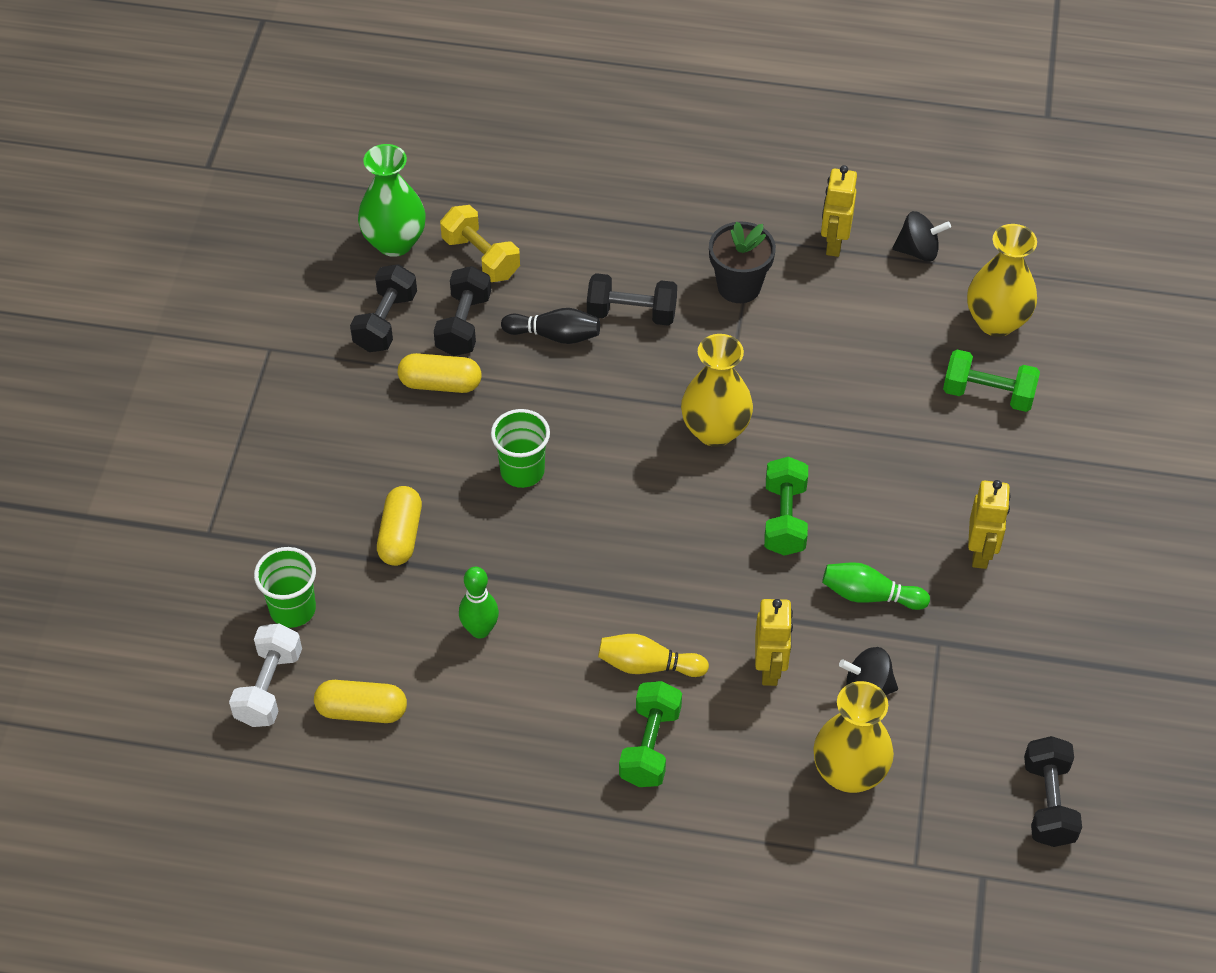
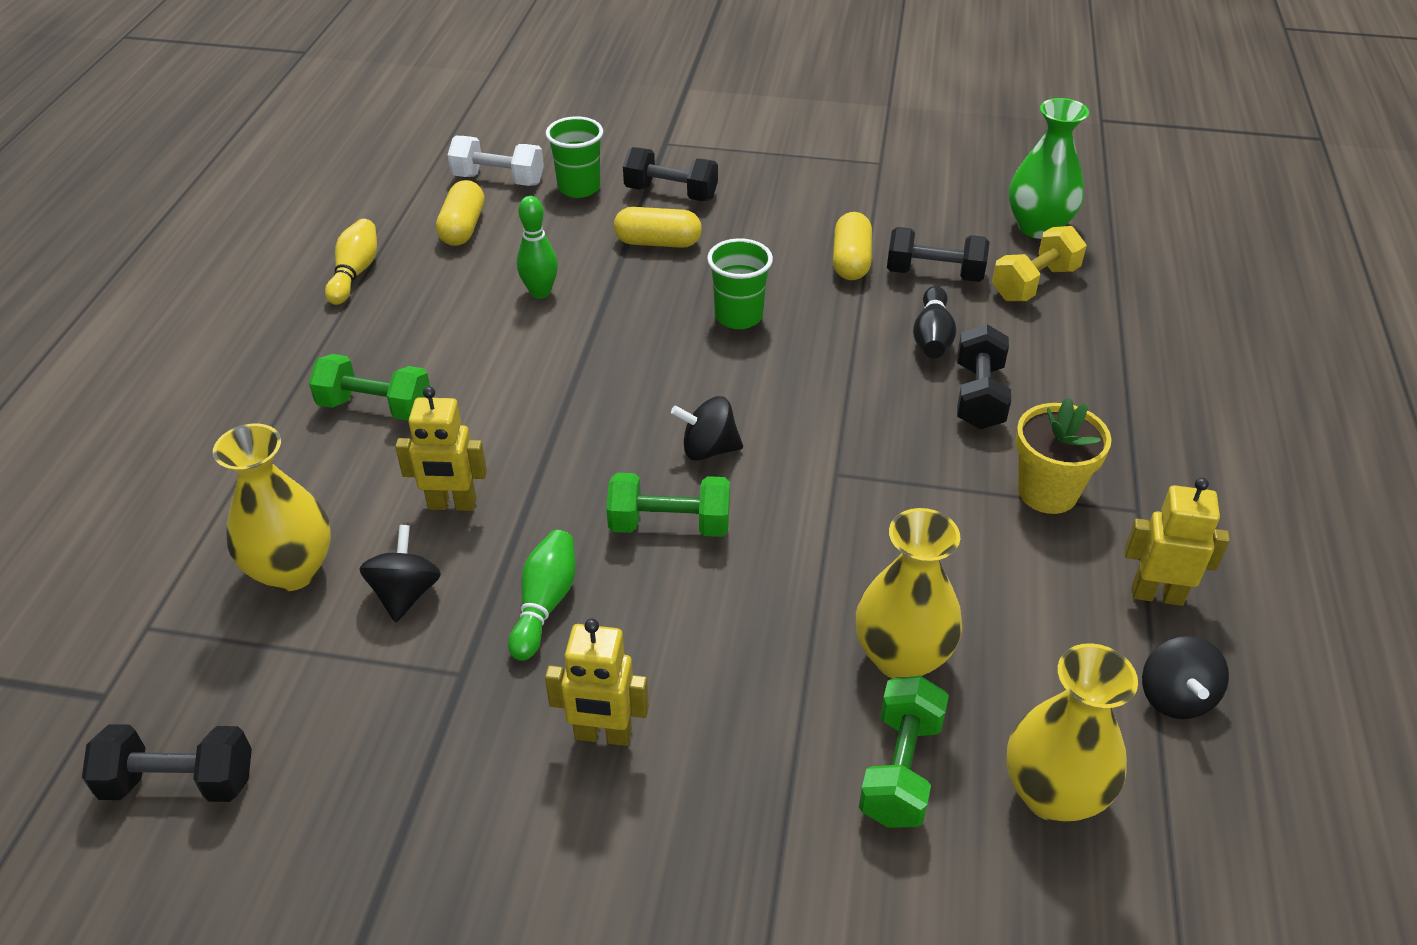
camera: 90 degrees right, 10 degrees down
black dumbbell [350,264,417,352] -> black dumbbell moved to [623,147,718,201]
yellow bowling pin [598,634,709,677] -> yellow bowling pin moved to [325,219,377,305]
yellow vase [681,334,753,447] -> yellow vase moved to [856,508,962,679]
black flower pot [709,221,776,303] -> yellow flower pot [1015,397,1112,514]
none -> black spinning top [671,396,743,461]

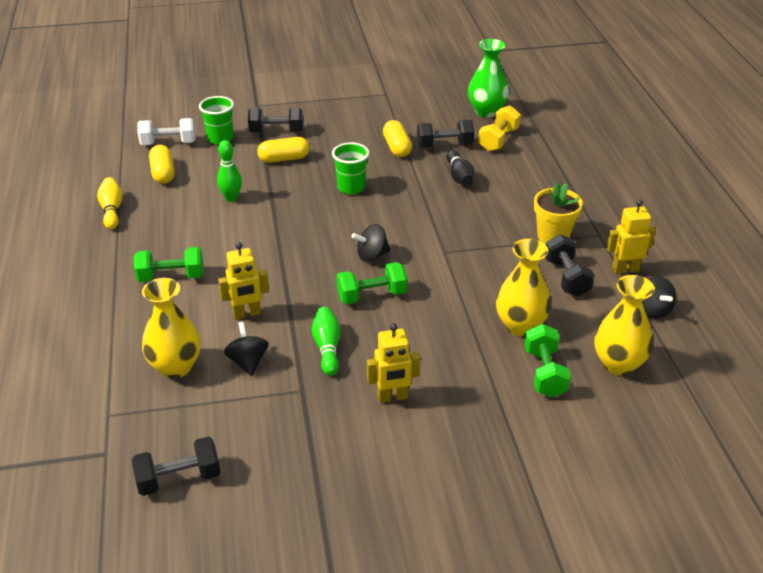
camera: 20 degrees left, 5 degrees down
black dumbbell [957,324,1011,429] -> black dumbbell moved to [545,234,594,296]

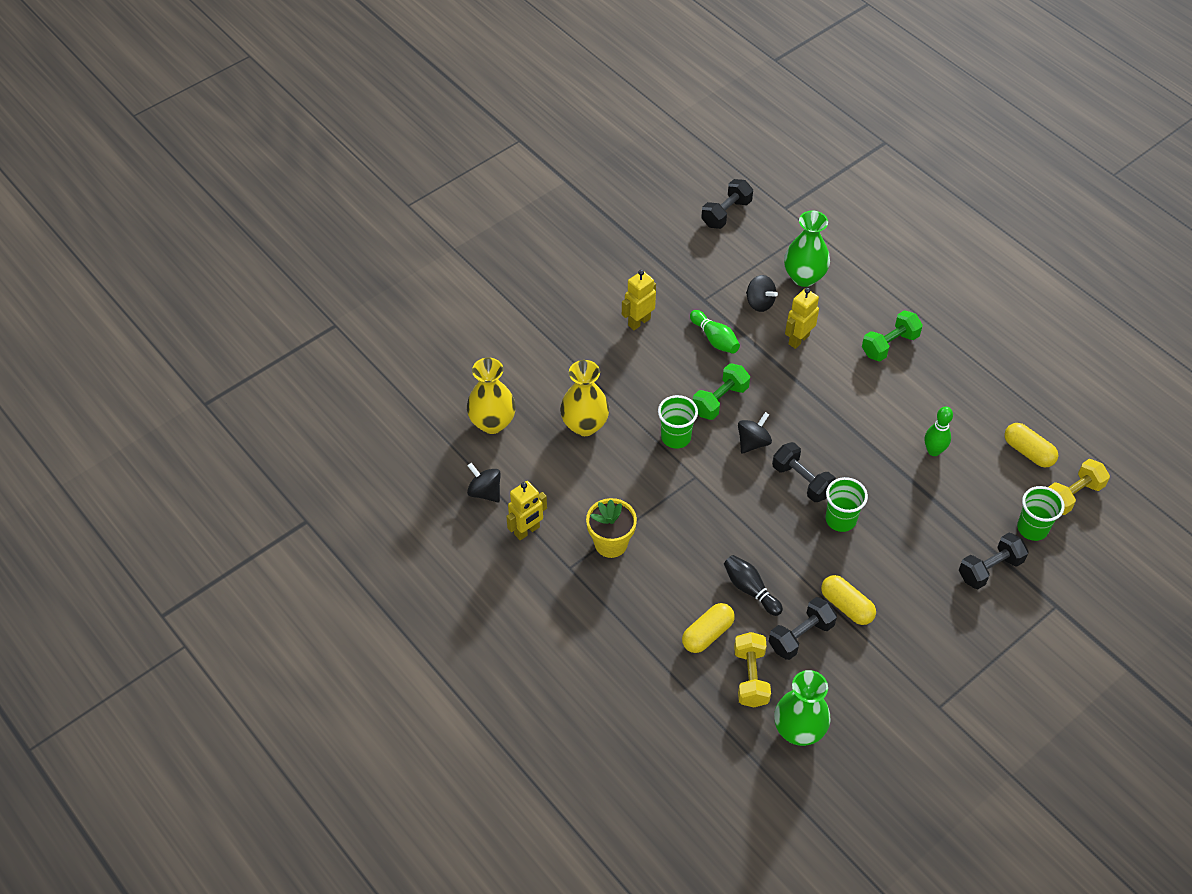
camera: 150 degrees right, 15 degrees up
yellow bowling pin [97,177,123,229] -> none
white dumbbell [138,118,195,145] -> yellow dumbbell [1048,459,1110,515]
yellow vase [142,278,201,379] -> green vase [784,211,830,287]
yellow capsule [257,137,310,163] -> yellow capsule moved to [682,603,735,653]
green dumbbell [524,324,571,397] -> none
black dumbbell [545,234,594,296] -> black dumbbell moved to [772,442,836,502]
none -> green cup [658,395,698,449]

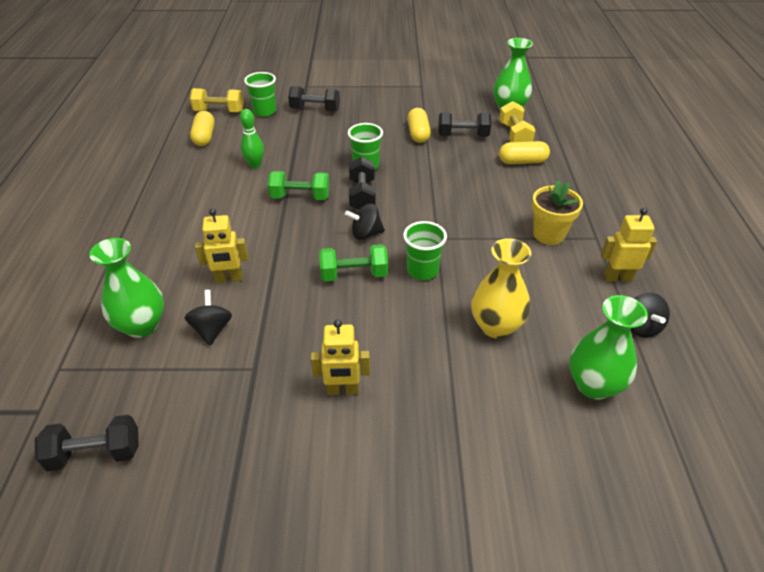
camera: 140 degrees left, 10 degrees down
yellow vase [467,357,516,434] -> green vase [569,295,648,400]
green bowling pin [690,310,740,354] -> none
black bowling pin [724,555,783,616] -> none
yellow dumbbell [734,632,771,707] -> yellow dumbbell turned 45 degrees counterclockwise [499,101,535,142]
green dumbbell [862,310,923,361] -> green dumbbell moved to [268,171,330,200]

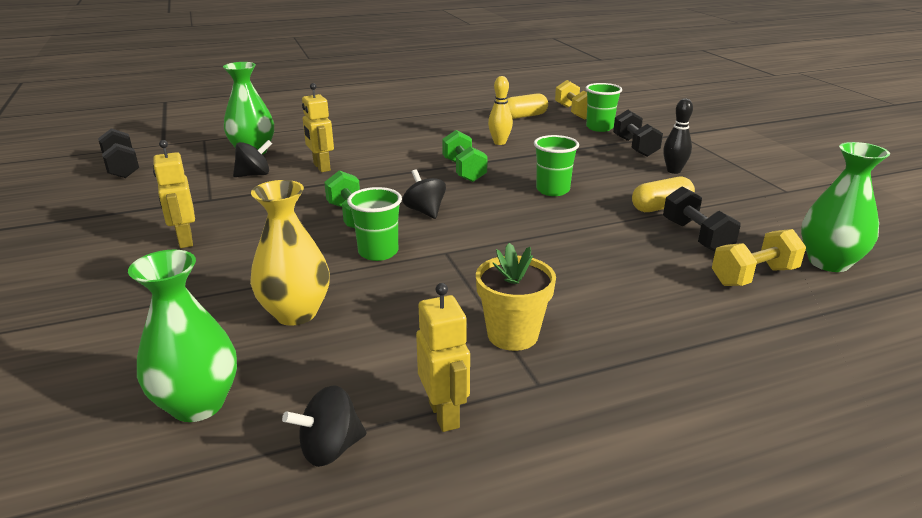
camera: 70 degrees right, 15 degrees down
green bowling pin [240,109,264,168] -> yellow bowling pin [488,76,513,145]
black dumbbell [349,157,376,210] -> none
yellow capsule [499,141,550,164] -> none
none -> black bowling pin [663,99,693,174]

